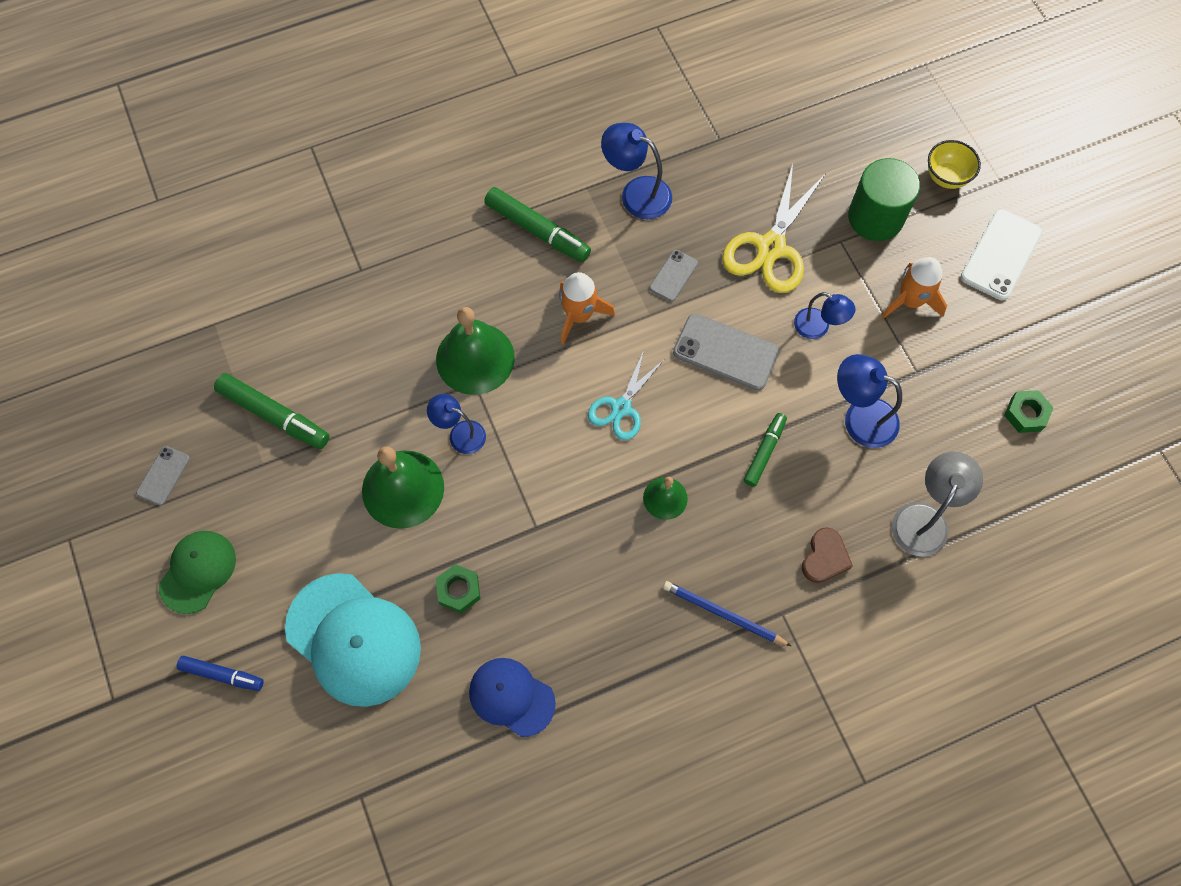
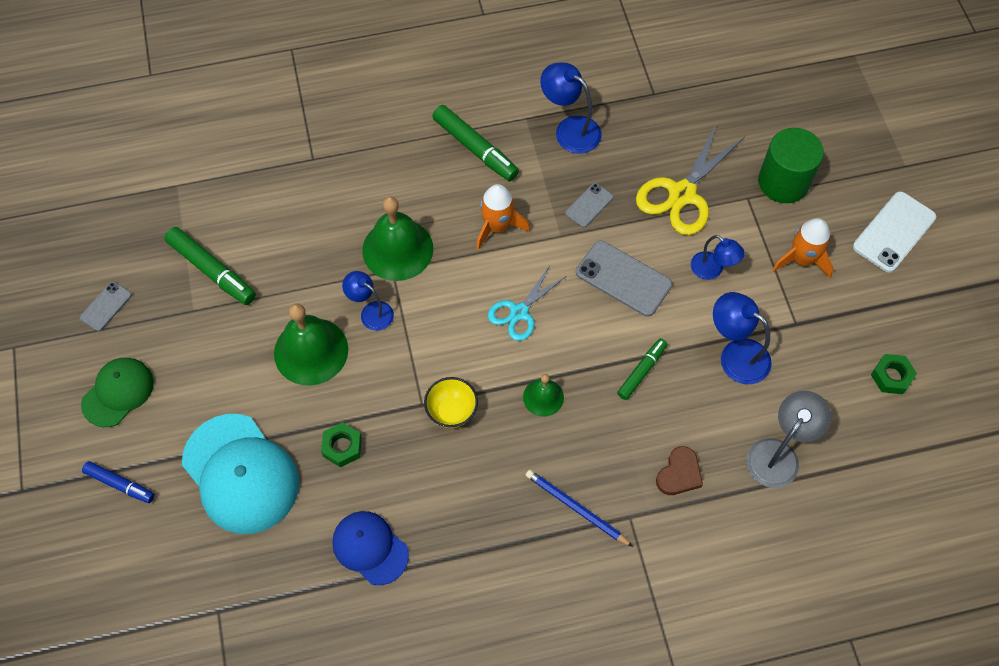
camera: 10 degrees right, 5 degrees down
yellow bowl [928,140,981,189] -> yellow bowl moved to [424,377,478,428]

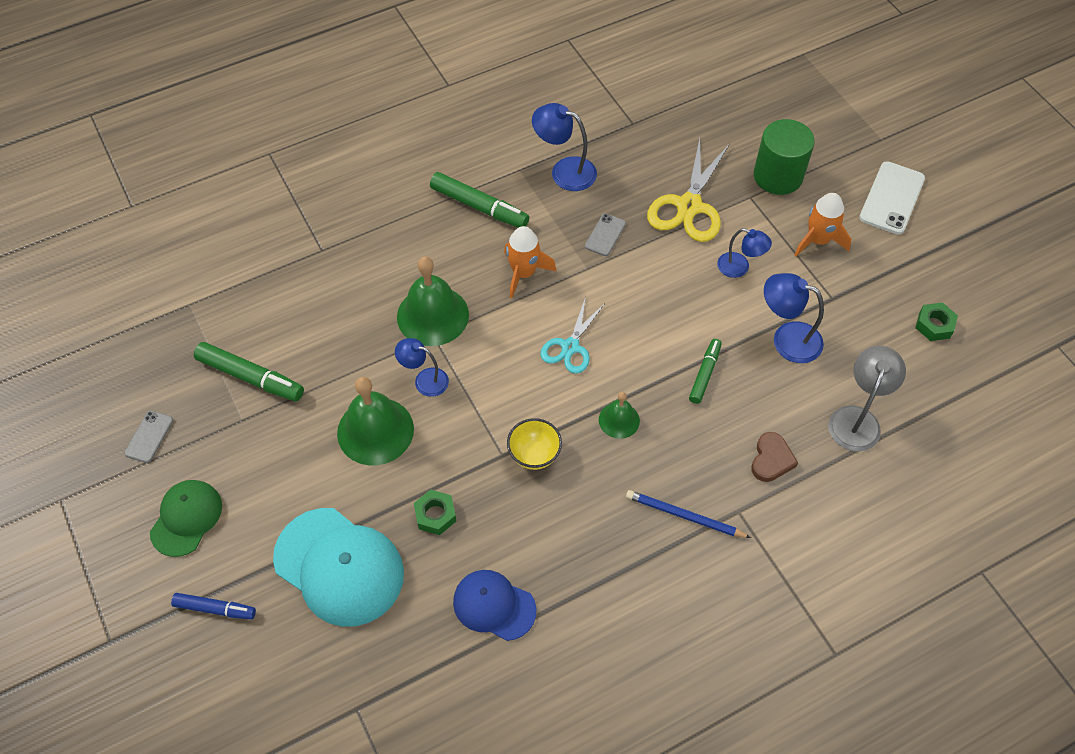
camera: 15 degrees left, 5 degrees down
grey phone [576,240,672,317] -> none

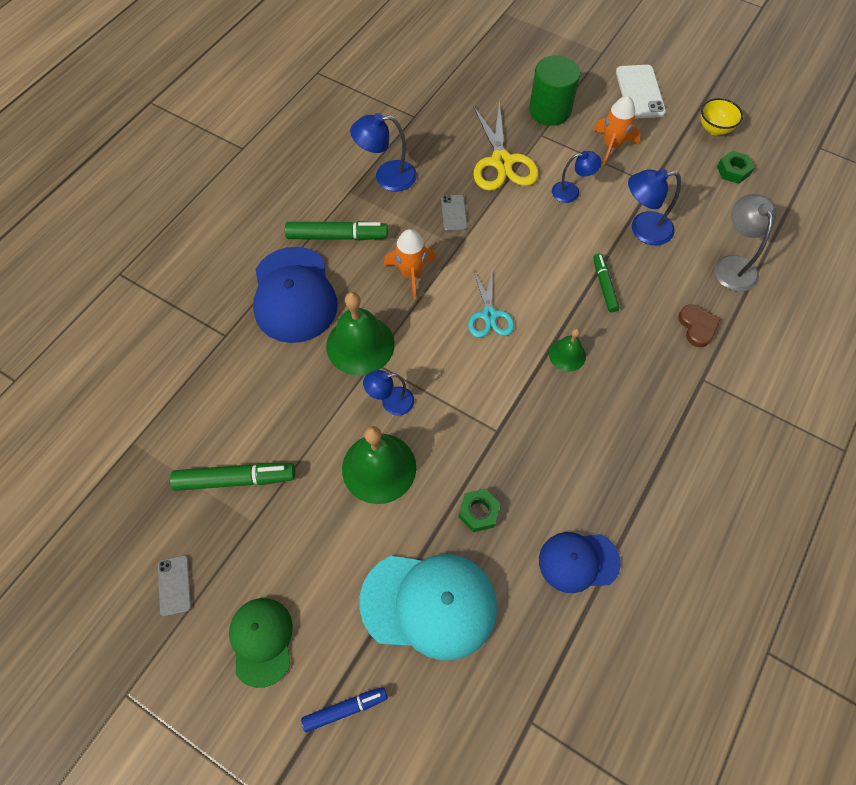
camera: 30 degrees left, 5 degrees up
yellow bowl [507,418,562,470] -> yellow bowl moved to [701,98,743,135]
blue pencil [626,490,751,538] -> none
none -> blue cap [253,247,338,343]

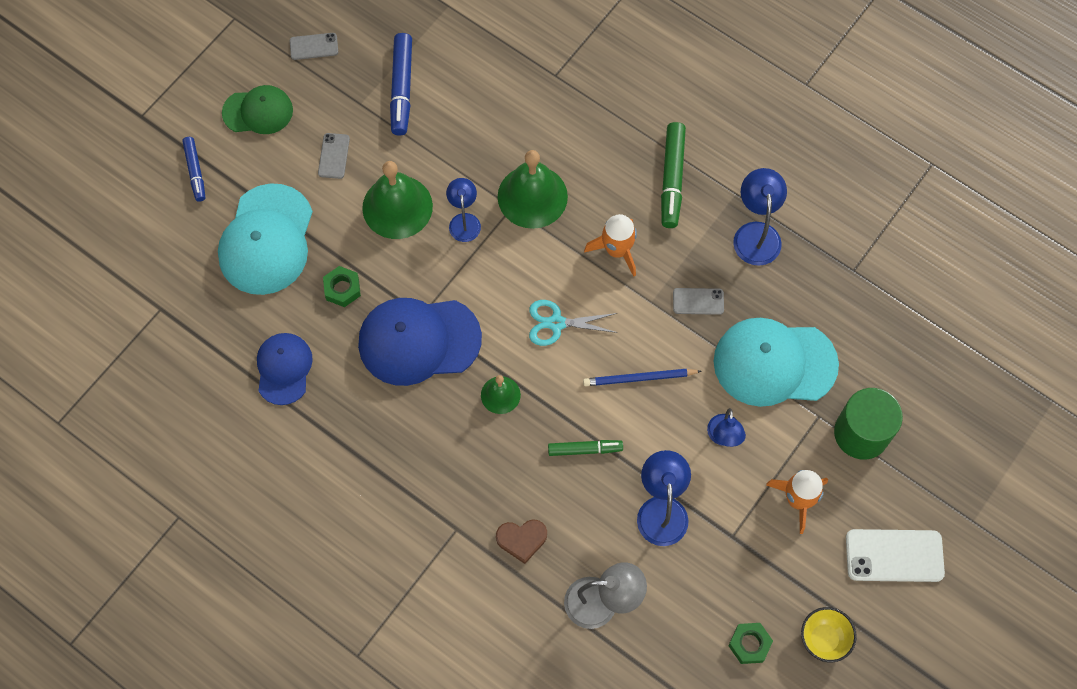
camera: 95 degrees right, 5 degrees up
green marker [170,463,295,491] -> blue marker [390,33,412,136]
blue cap [253,247,338,343] -> blue cap moved to [358,298,482,386]
yellow scissors [473,101,539,191] -> turquoise cap [713,318,839,407]
none -> grey phone [318,133,350,179]
none -> blue pencil [583,369,702,386]

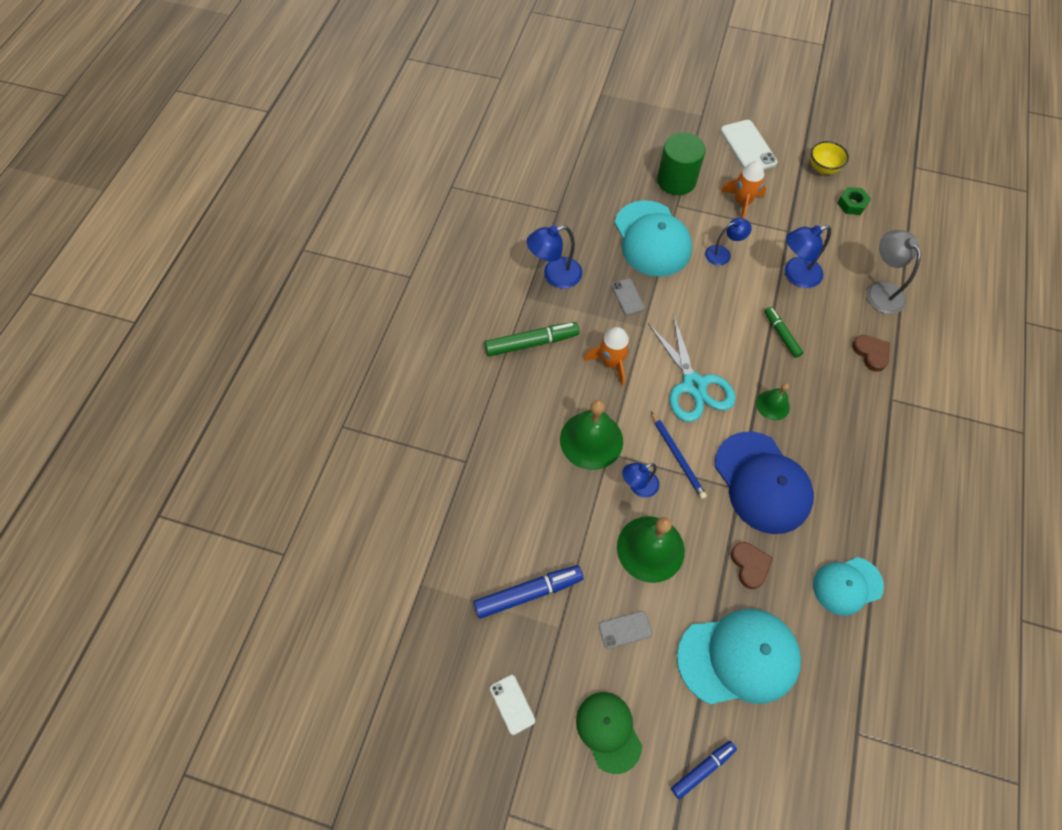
camera: 110 degrees left, 5 degrees down
blue cap [257,333,313,405] -> turquoise cap [813,557,884,616]
grey phone [290,33,338,60] -> white phone [490,675,535,735]
green nut [323,266,361,307] -> brown heart [731,542,773,589]
turquoise scissors [529,300,618,346] -> turquoise scissors [648,314,736,422], size x1.59
blue pencil [583,369,702,386] -> blue pencil moved to [651,411,707,499]

